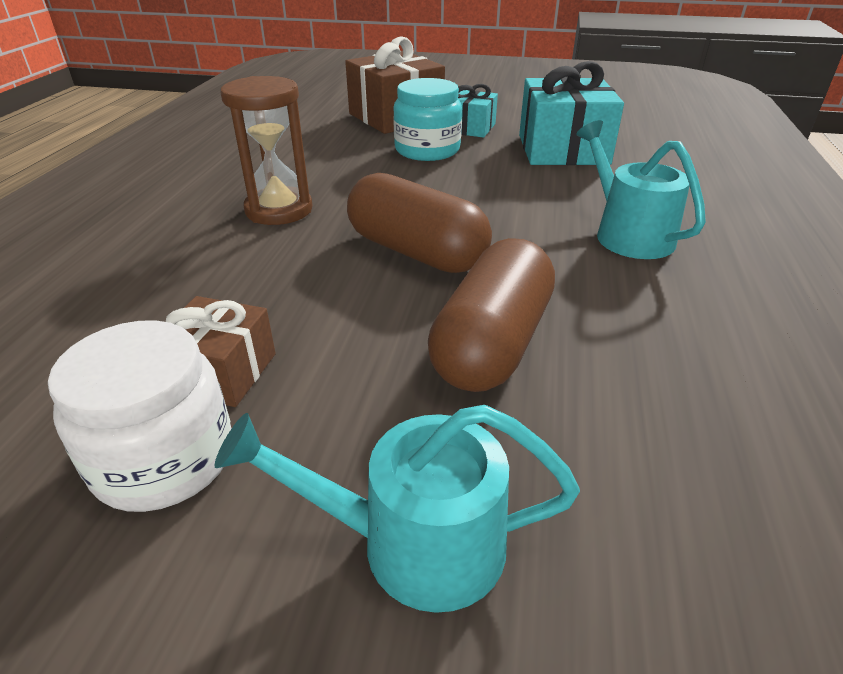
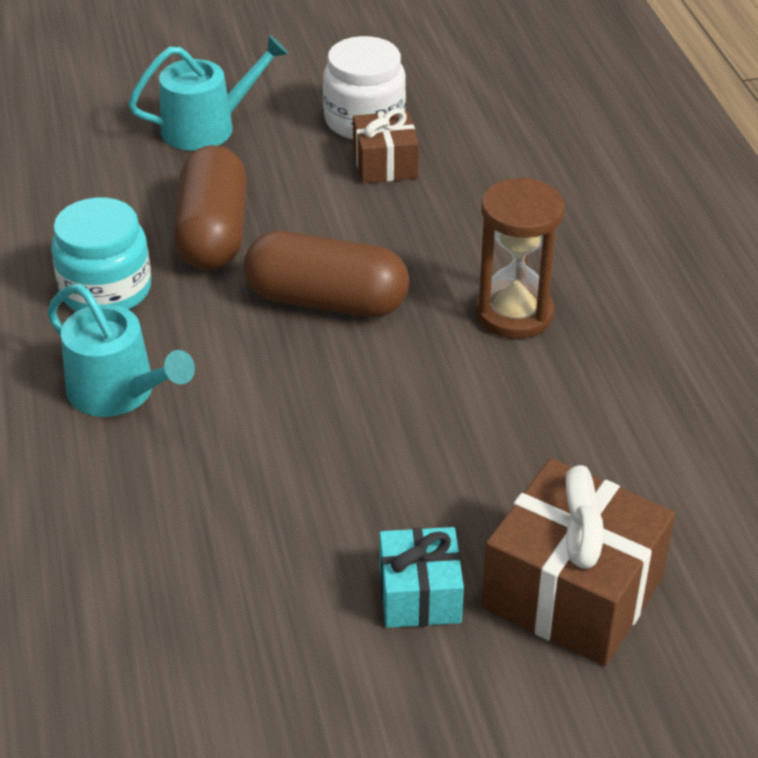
camera: 155 degrees right, 5 degrees up
turquoise jar [393,78,462,161] -> turquoise jar moved to [51,197,151,311]
turquoise gift [519,61,624,165] -> none

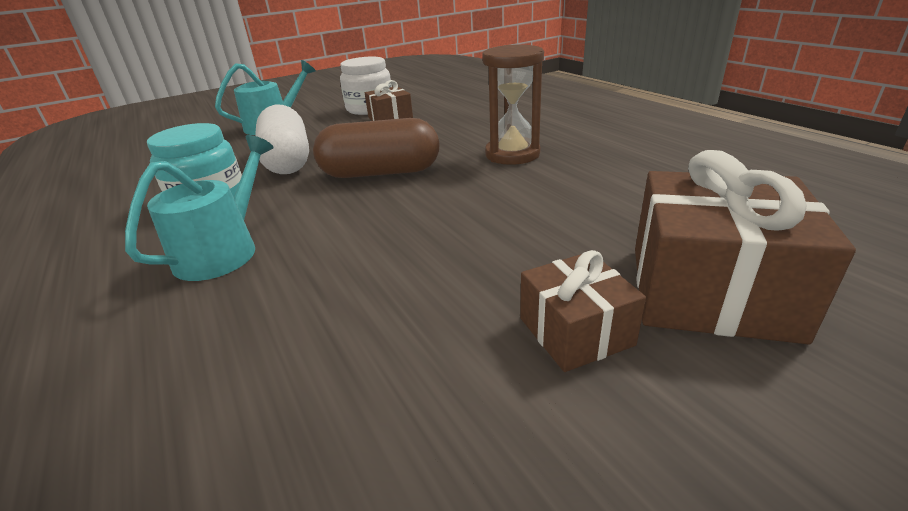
camera: 15 degrees left, 10 degrees down
turquoise watering can [47,284,195,417] -> turquoise watering can turned 90 degrees counterclockwise [125,135,274,281]
brown capsule [173,145,247,270] -> white capsule [255,105,309,174]
turquoise gift [379,527,464,628] -> brown gift [520,250,646,372]

